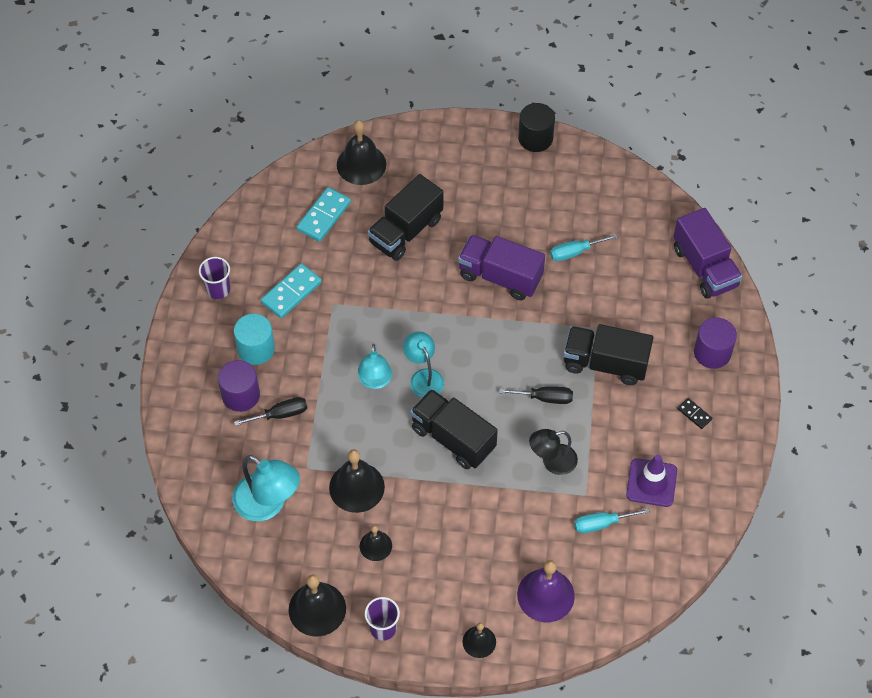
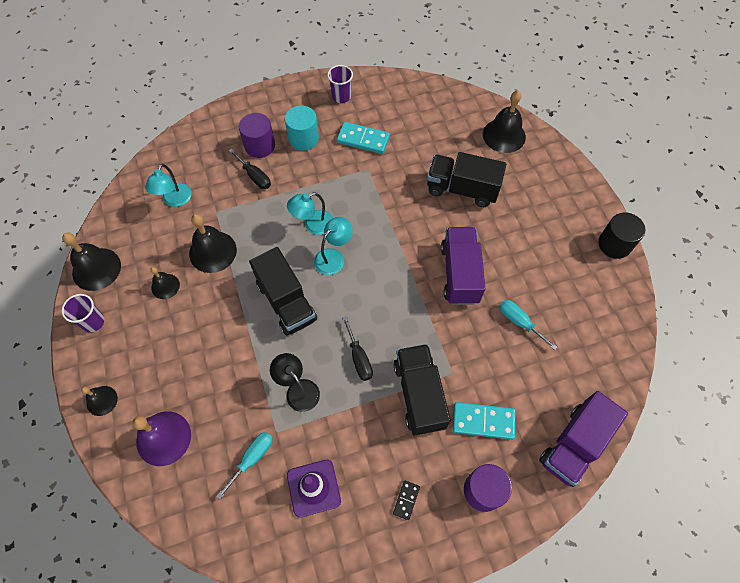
camera: 65 degrees right, 5 degrees up
turquoise lamp [232,455,300,521] -> turquoise lamp [145,164,192,207], size x0.67
turquoise domino [297,187,351,242] -> turquoise domino moved to [452,402,515,440]
black truck [410,389,498,469] -> black truck turned 135 degrees clockwise [249,247,317,336]
turquoise screwdriver [574,508,650,533] -> turquoise screwdriver turned 75 degrees clockwise [216,432,273,499]

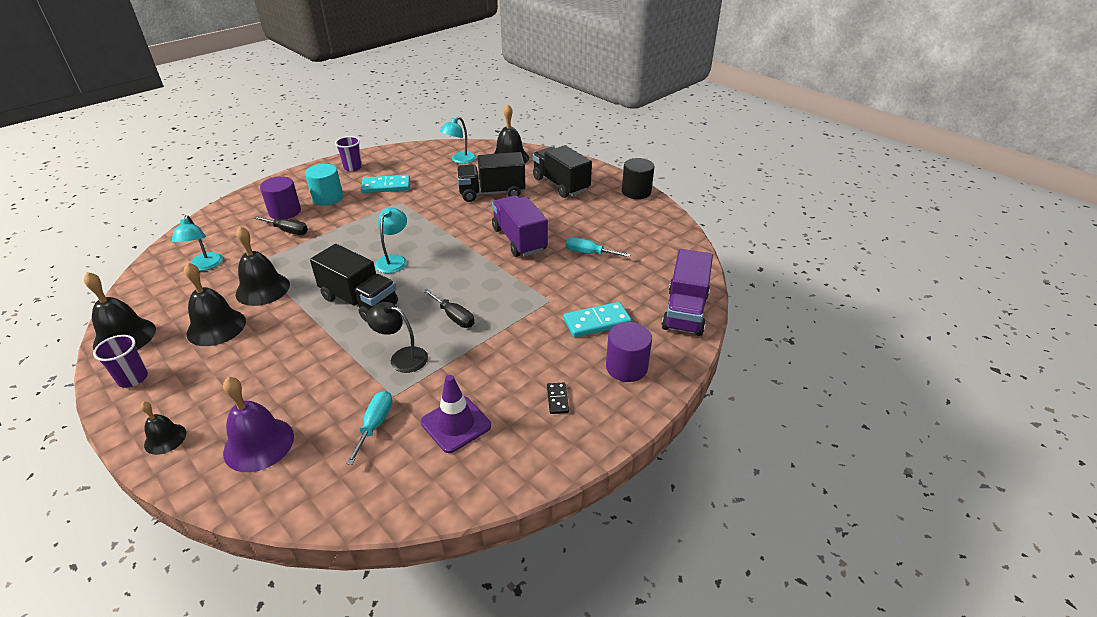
camera: 25 degrees left, 25 degrees down
black bell [150,267,180,299] -> black bell [184,262,246,346], size x1.73
turquoise lamp [287,193,333,235] -> turquoise lamp moved to [440,117,476,164]
black truck [394,344,451,435] -> black truck moved to [533,145,592,198]

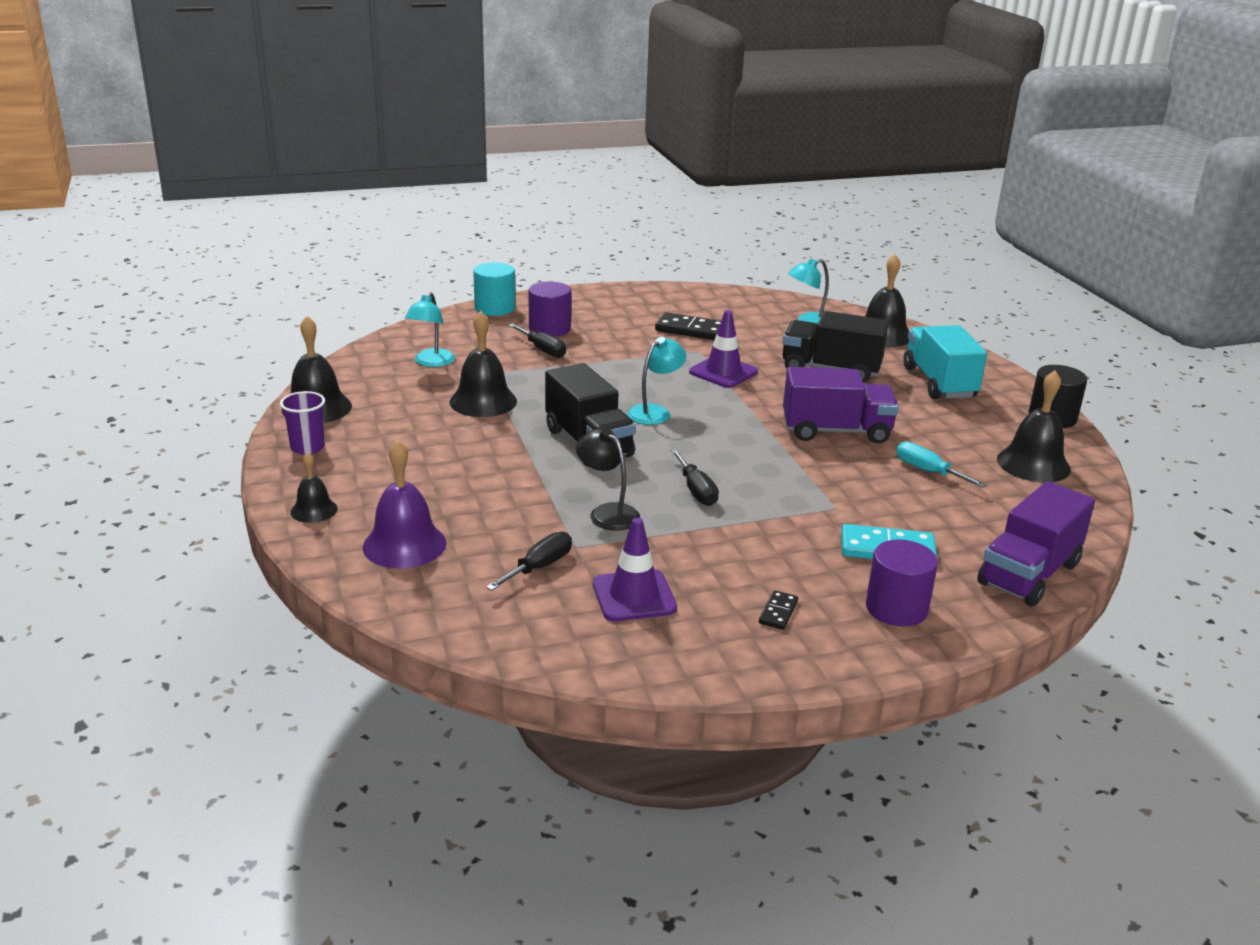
camera: 25 degrees right, 10 degrees down
black bell [184,262,246,346] -> black bell moved to [997,370,1071,482]
turquoise cylinder [305,164,343,206] -> turquoise cylinder moved to [473,262,515,316]
purple cup [335,136,362,171] -> none
turquoise screwdriver [346,391,393,465] -> black screwdriver [486,531,572,591]
turquoise domino [361,175,410,193] -> black domino [655,312,721,340]
purple truck [492,195,548,257] -> purple truck turned 90 degrees clockwise [783,367,899,444]
black truck [533,145,592,198] -> turquoise truck [903,325,987,399]
none -> purple traffic cone [689,310,758,388]

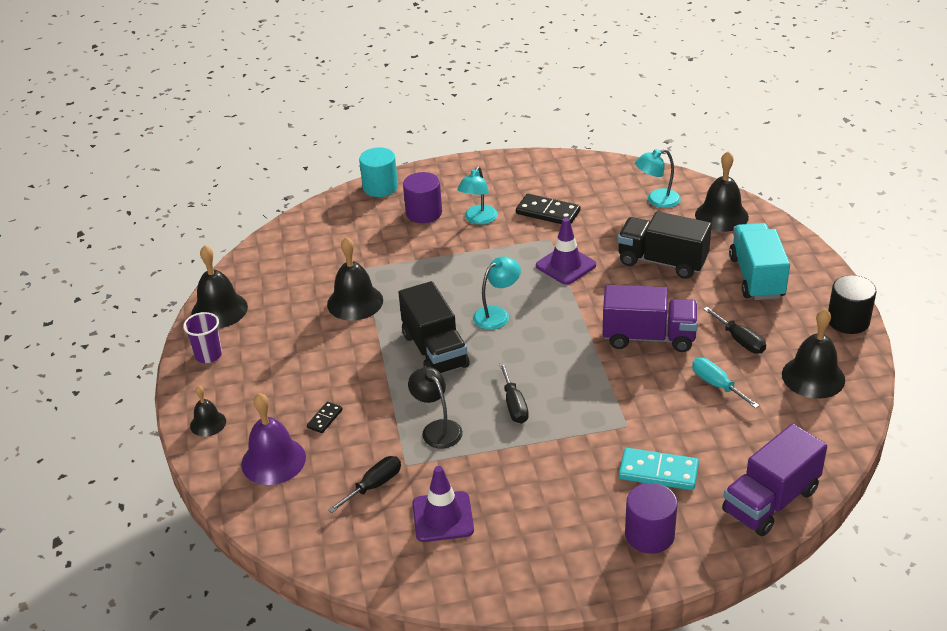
camera: 10 degrees right, 10 degrees up
turquoise lamp [405,292,455,367] -> turquoise lamp moved to [457,166,498,225]
black screwdriver [508,324,566,358] -> black screwdriver moved to [703,307,766,354]
black domino [759,590,798,630] -> black domino moved to [307,402,343,433]

